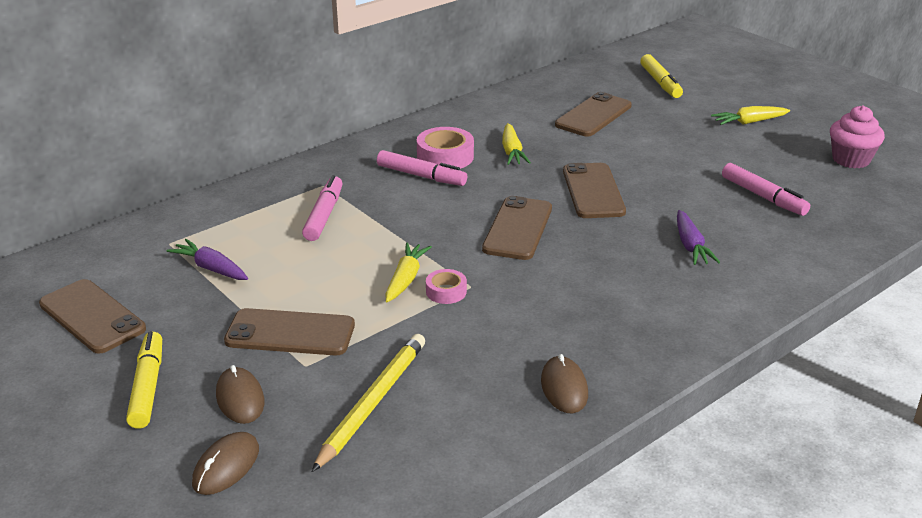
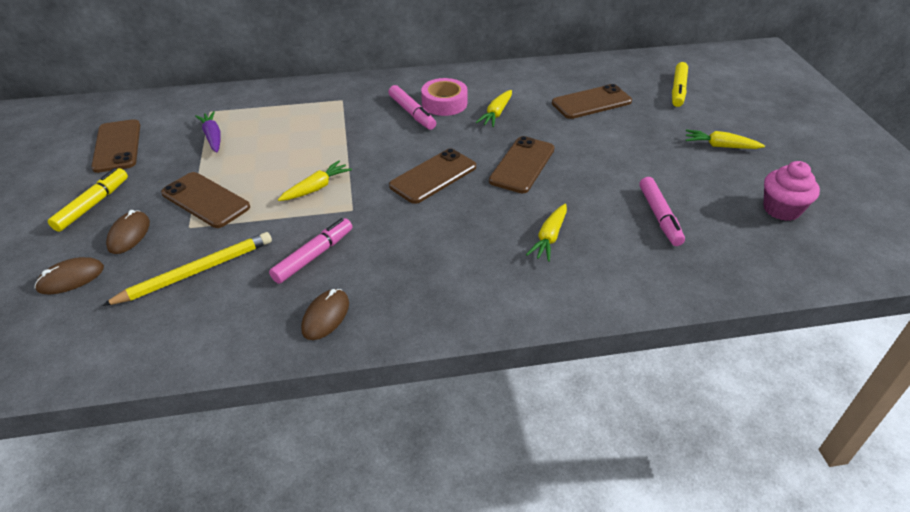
camera: 30 degrees right, 10 degrees up
pink marker [302,175,343,241] -> pink marker moved to [269,218,352,284]
pink tape [426,269,467,304] -> none
purple carrot [677,210,720,265] -> yellow carrot [526,204,567,262]

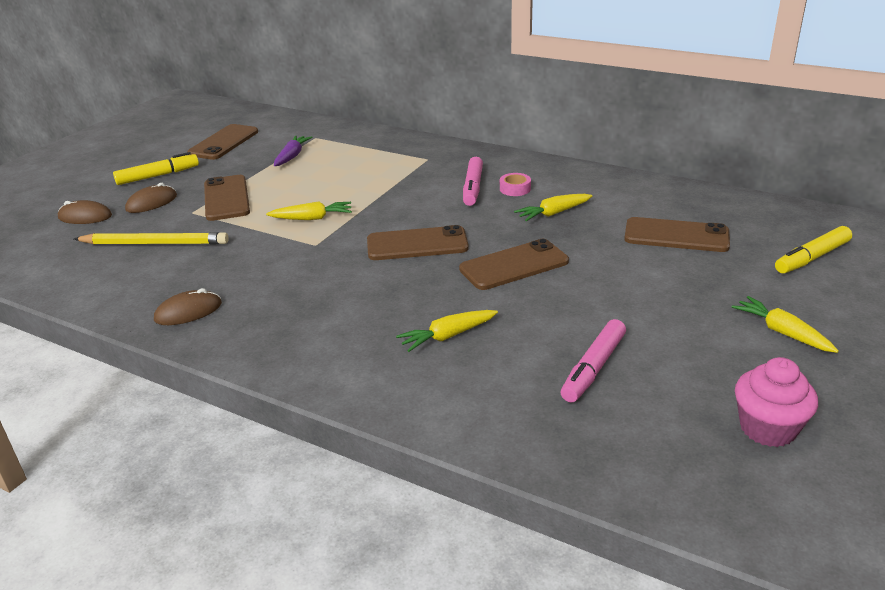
camera: 40 degrees right, 10 degrees down
pink marker [269,218,352,284] -> none
pink tape [421,78,468,116] -> pink tape [500,173,531,196], size x0.59

